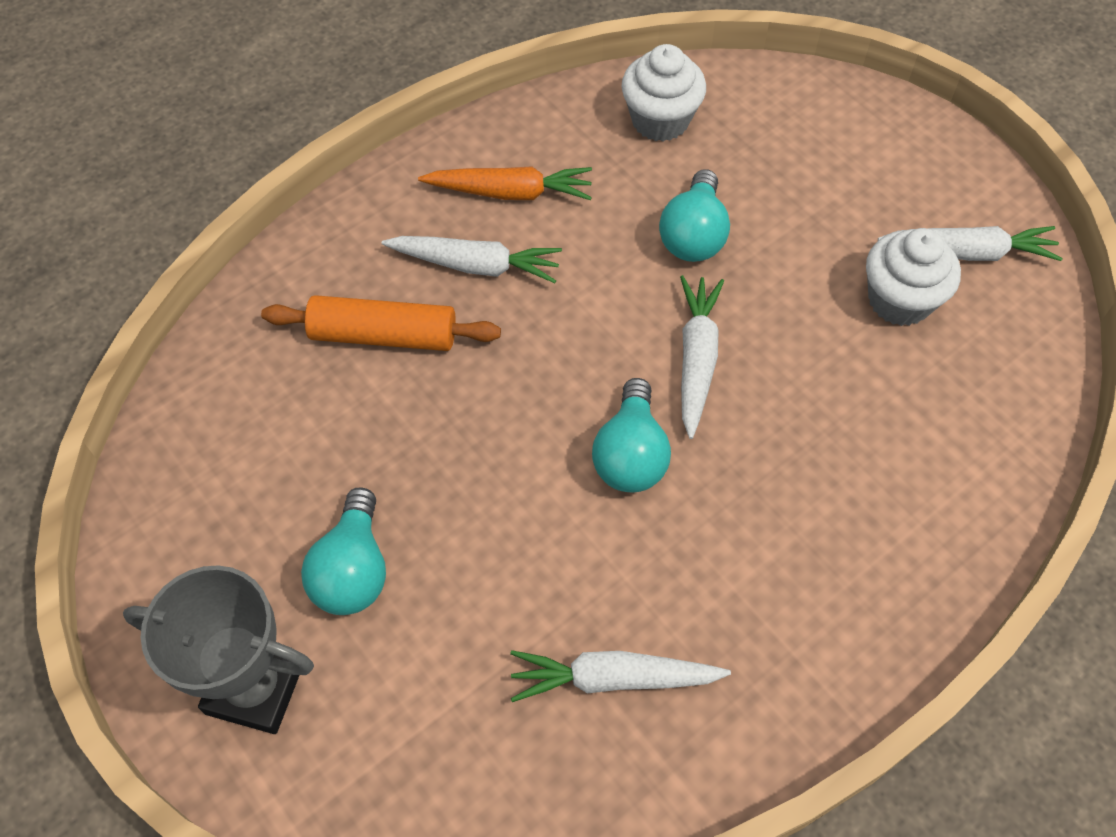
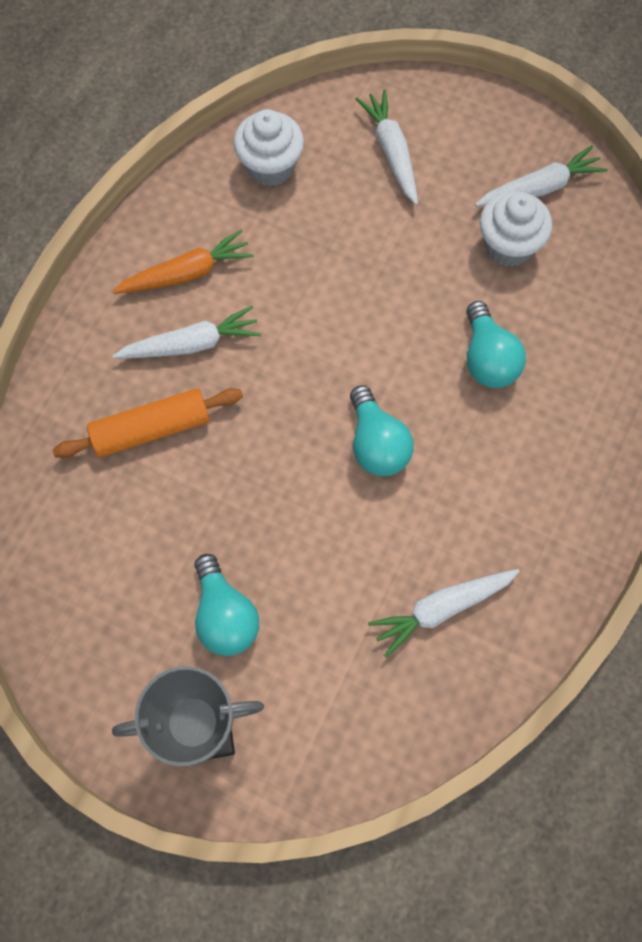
camera: 25 degrees left, 10 degrees up
turquoise light bulb [659,169,730,262] -> turquoise light bulb moved to [466,301,526,388]
white carrot [680,275,724,439] -> white carrot moved to [356,90,418,205]

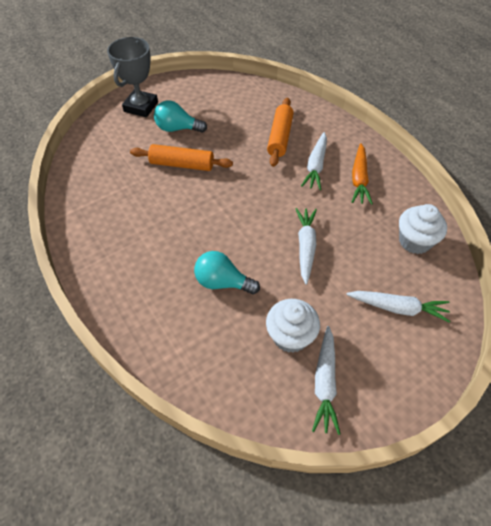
camera: 120 degrees right, 15 degrees down
turquoise light bulb [350,385,414,476] -> none
white carrot [368,569,520,658] -> white carrot moved to [296,208,317,285]
none -> orange rolling pin [130,144,233,171]

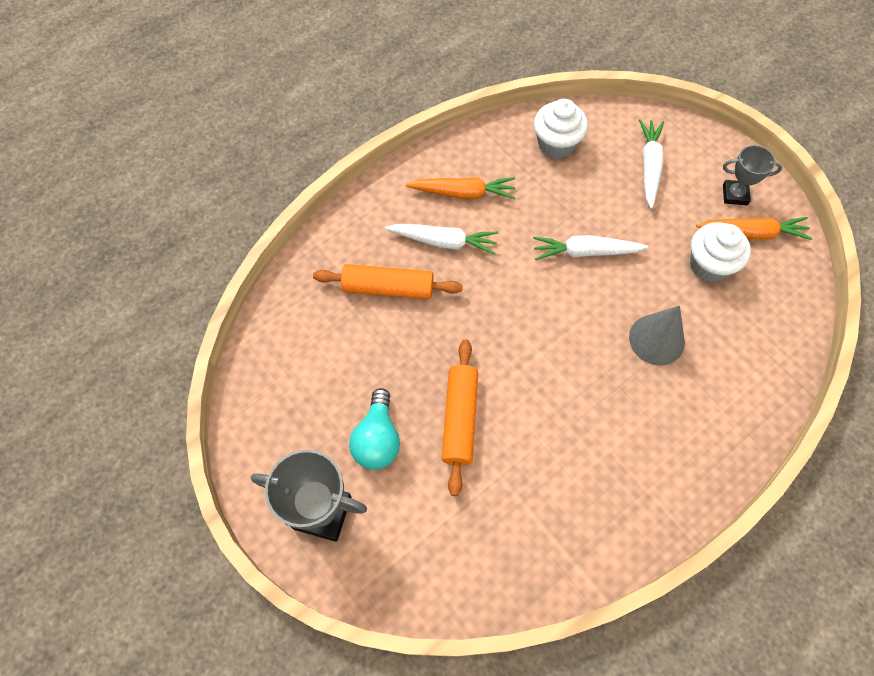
camera: 95 degrees left, 10 degrees up
turquoise light bulb [194,251,260,294] -> grey cone [629,306,685,365]
white carrot [312,326,340,435] -> orange carrot [696,217,812,240]
none -> grey trophy [723,145,782,205]

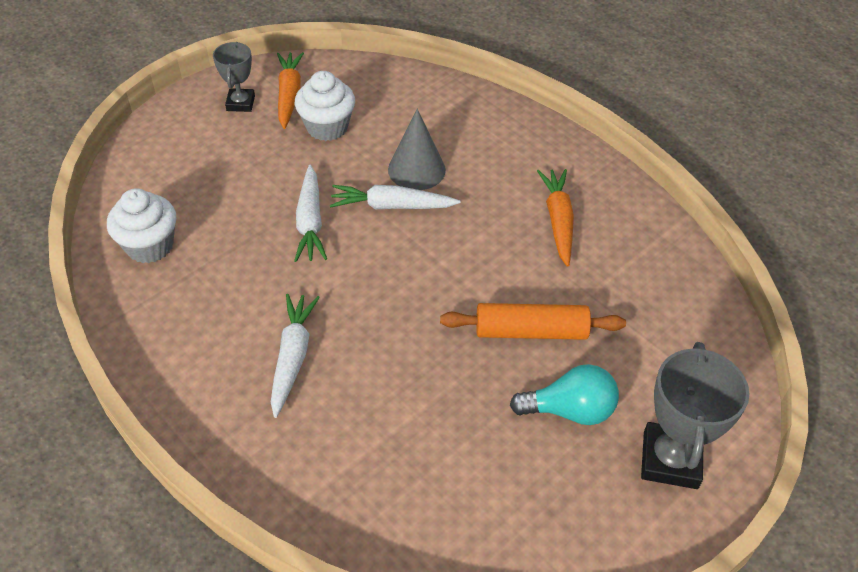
camera: 95 degrees left, 15 degrees down
orange rolling pin [313,264,463,299] -> none
orange carrot [406,177,516,199] -> orange carrot moved to [537,169,574,267]
white carrot [639,119,664,209] -> white carrot moved to [330,185,461,209]

